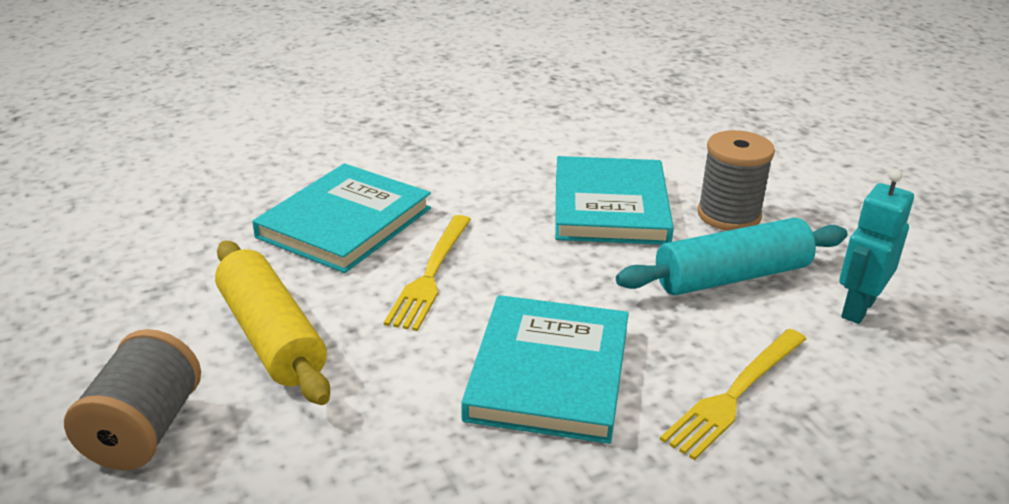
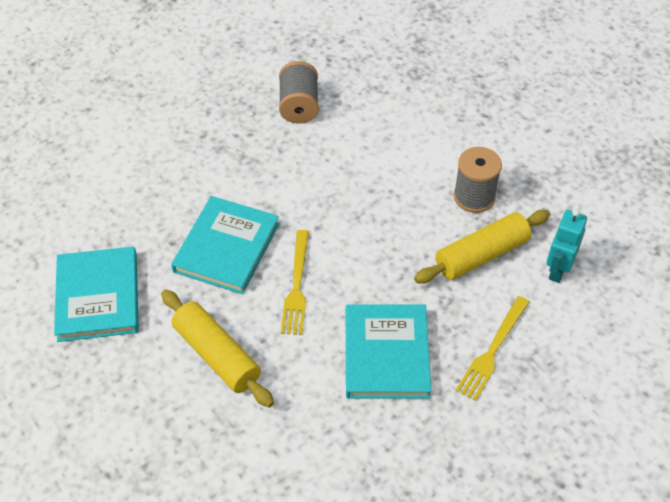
camera: 10 degrees left, 20 degrees up
grey spool [64,329,201,470] -> grey spool moved to [279,61,319,124]
turquoise book [555,156,674,245] -> turquoise book moved to [54,247,139,342]
turquoise rolling pin [616,217,848,295] -> yellow rolling pin [414,210,550,284]

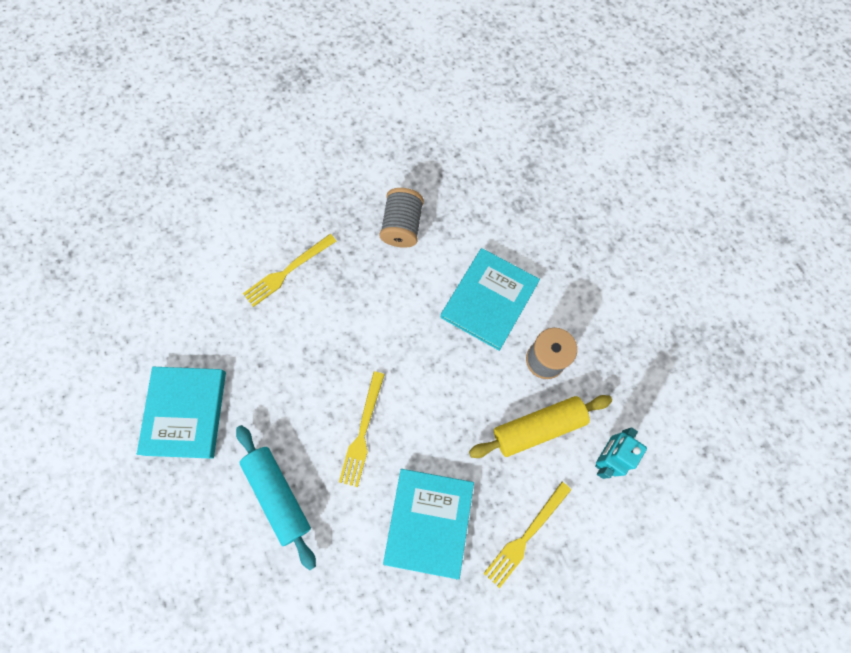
camera: 10 degrees right, 20 degrees up
yellow rolling pin [161,290,274,408] -> turquoise rolling pin [236,425,316,570]
turquoise book [171,196,279,294] -> turquoise book moved to [441,248,540,351]
none -> yellow fork [243,234,336,307]

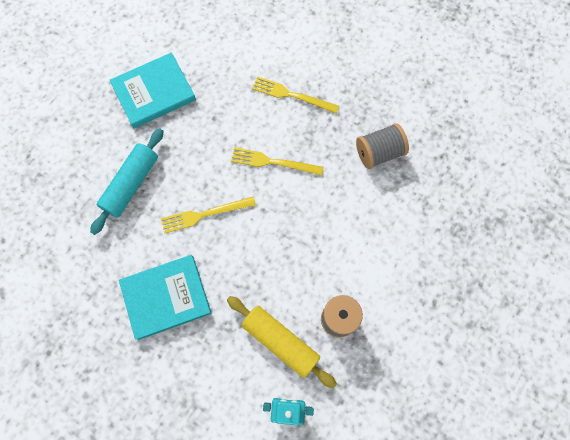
camera: 60 degrees right, 0 degrees up
turquoise book [441,248,540,351] -> none
yellow fork [484,482,571,588] -> yellow fork moved to [231,147,324,176]

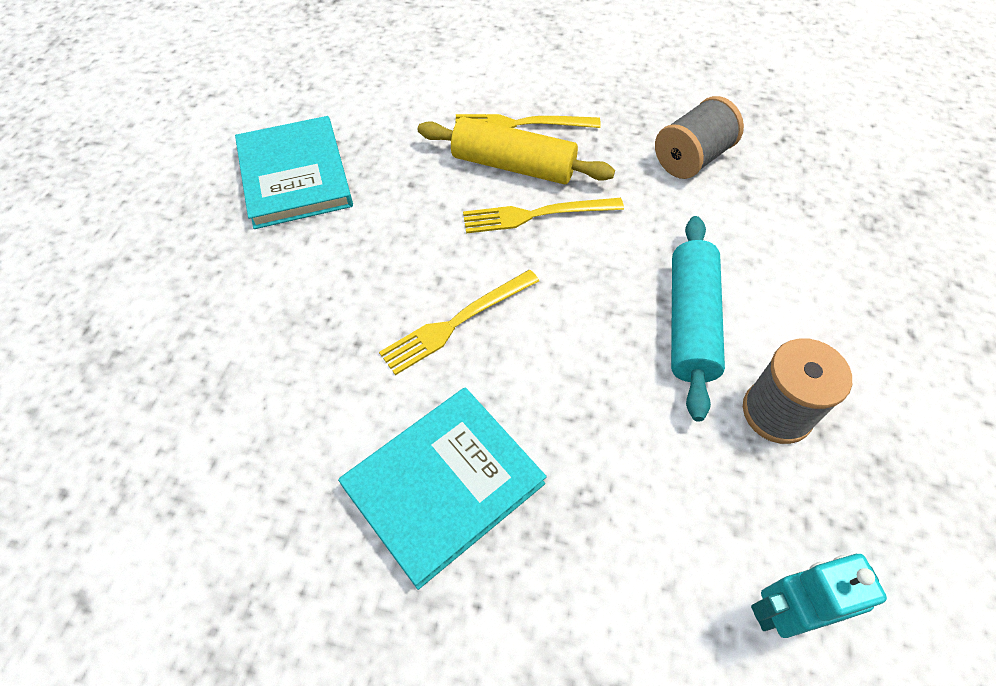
camera: 20 degrees left, 15 degrees down
turquoise rolling pin [90,128,163,235] -> turquoise rolling pin moved to [671,216,725,422]
turquoise book [110,52,196,128] -> turquoise book turned 60 degrees counterclockwise [235,116,353,229]
yellow rolling pin [227,296,337,388] -> yellow rolling pin moved to [418,117,615,184]

